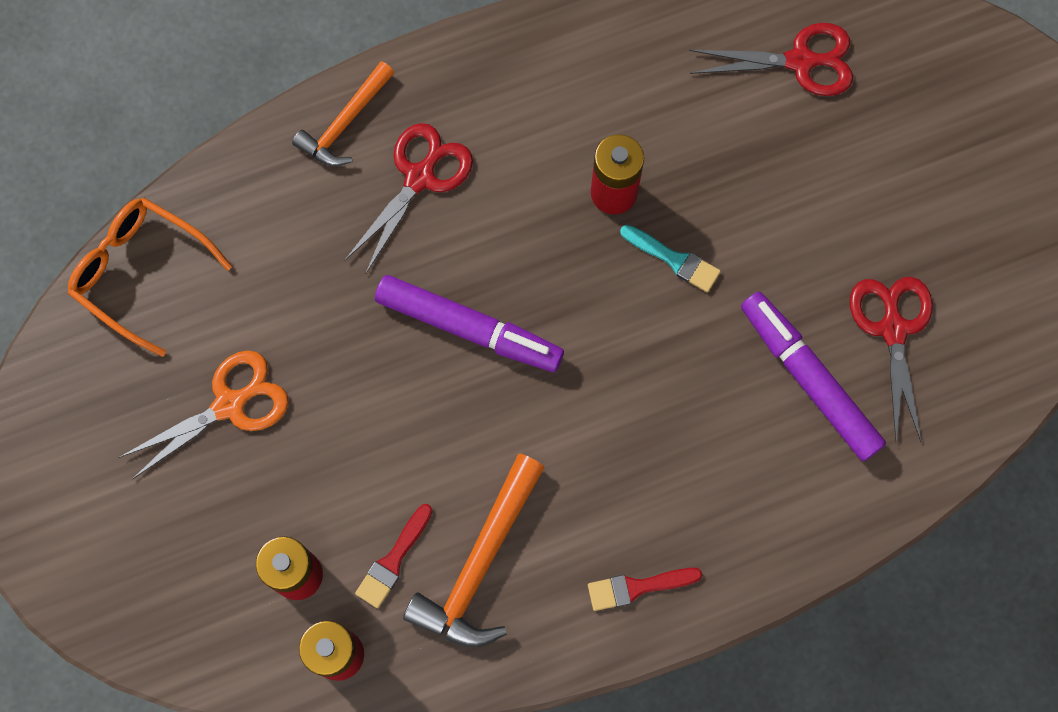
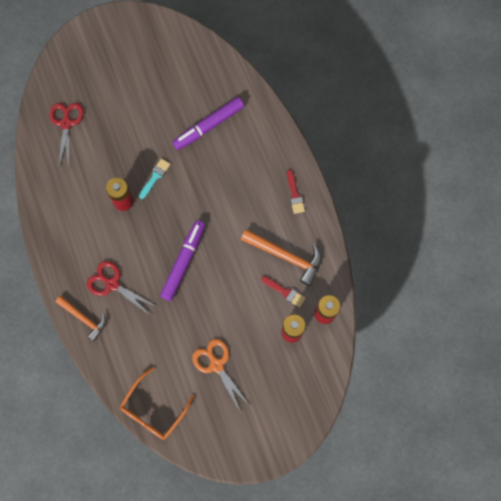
camera: 90 degrees left, 0 degrees up
red scissors [850,277,933,442] -> none

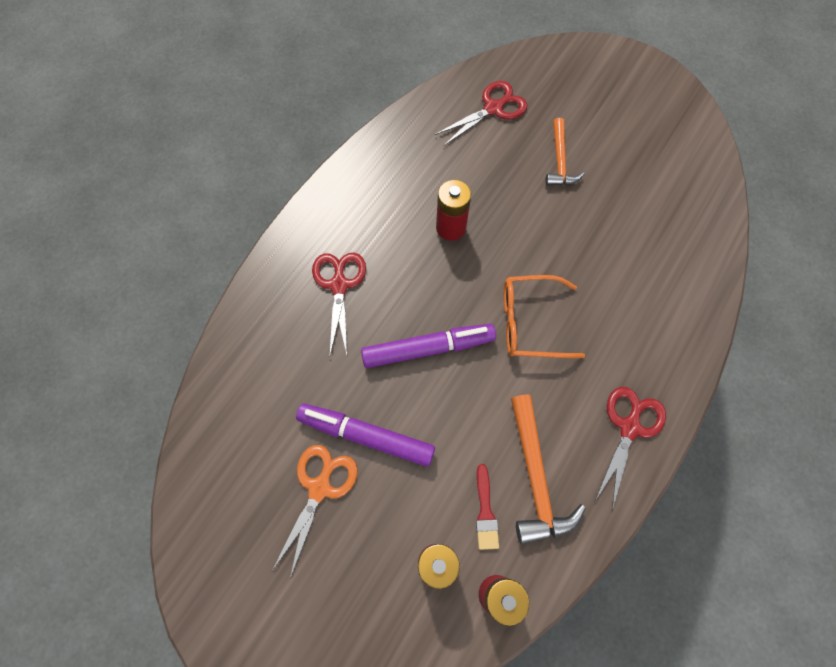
camera: 55 degrees right, 5 degrees down
orange hammer [55,296,106,341] -> orange hammer moved to [545,118,584,186]
orange glasses [119,367,194,440] -> orange glasses moved to [504,275,585,358]
turquoise brush [139,159,171,199] -> none
purple marker [172,97,244,150] -> purple marker moved to [296,404,435,467]
red brush [287,169,305,214] -> red scissors [595,387,666,510]

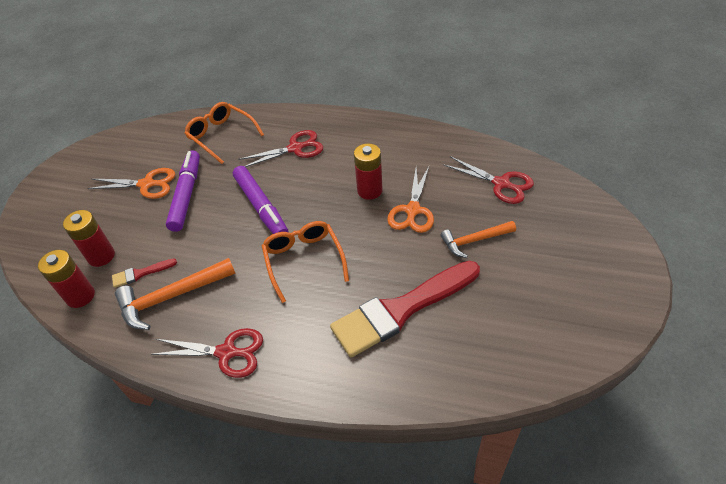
camera: 75 degrees right, 20 degrees down
none -> orange glasses [184,102,264,164]
none -> red brush [330,261,480,357]
none -> orange scissors [387,167,434,233]

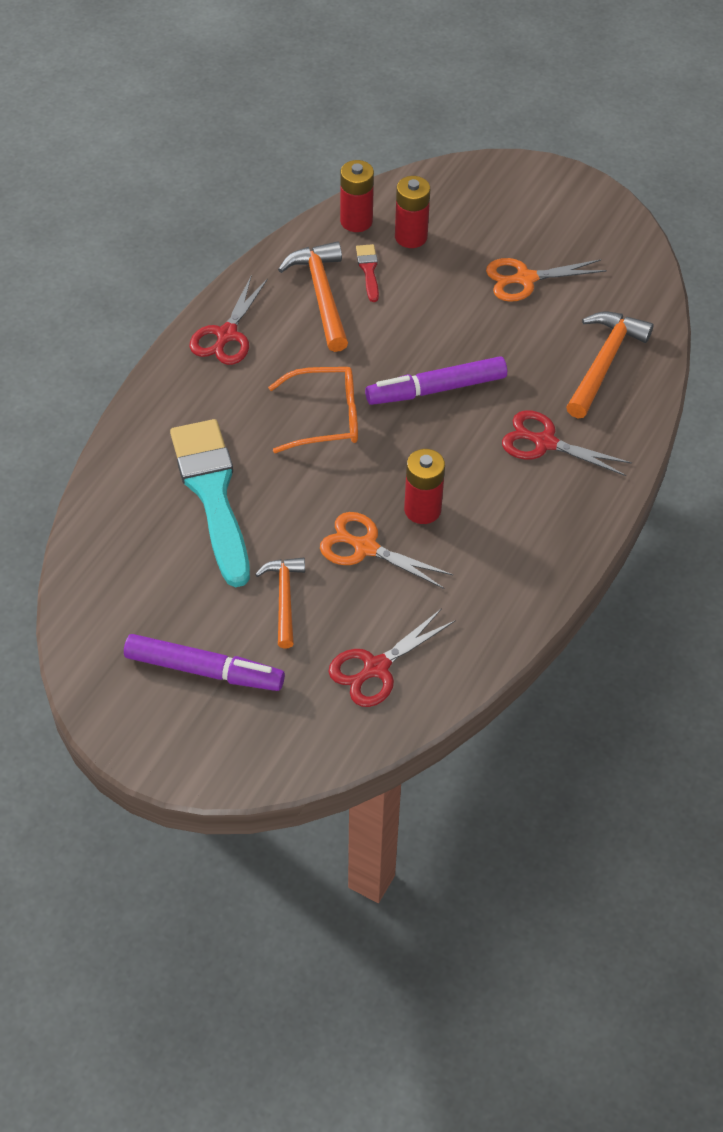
camera: 100 degrees right, 5 degrees up
orange scissors [87,168,175,199] -> orange scissors turned 60 degrees clockwise [486,258,607,302]
purple marker [166,150,200,232] -> purple marker moved to [124,634,285,691]
orange glasses [184,102,264,164] -> orange hammer [566,312,653,418]
red scissors [238,130,323,167] -> red scissors turned 120 degrees clockwise [502,410,632,476]
red brush [330,261,480,357] -> turquoise brush [170,419,250,587]

